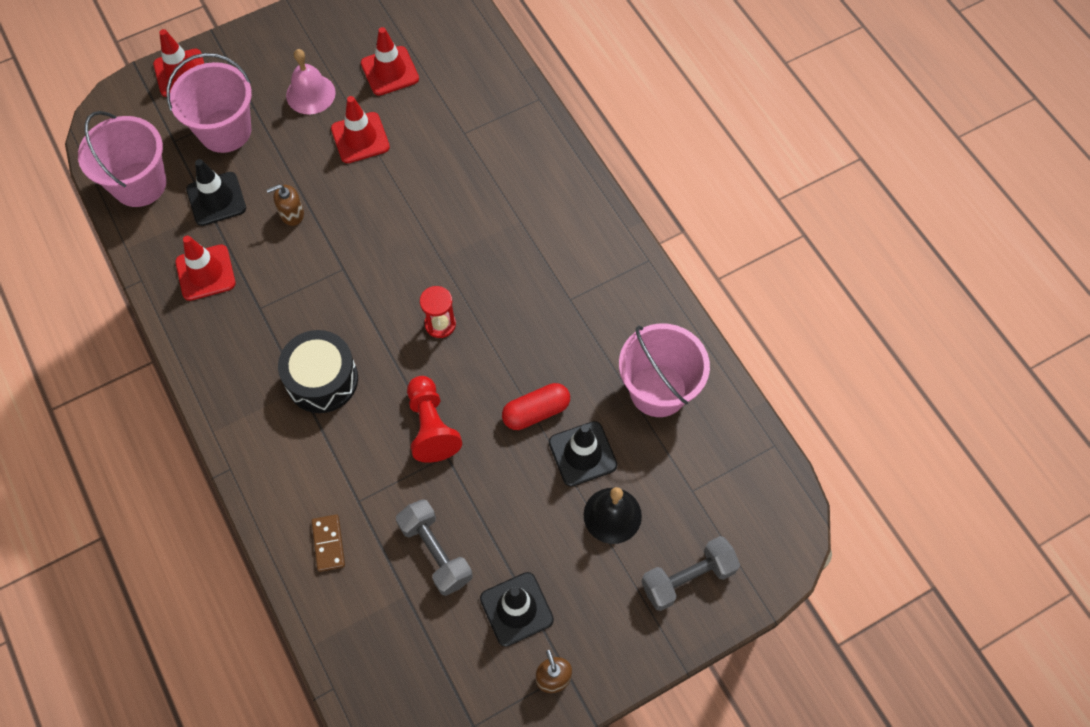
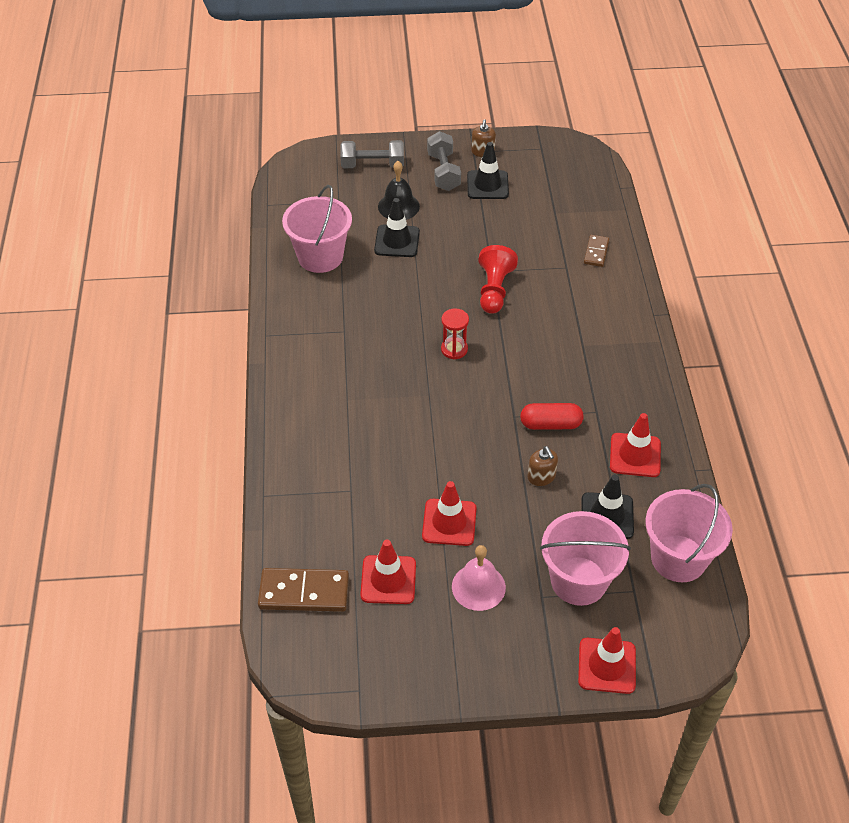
camera: 155 degrees left, 15 degrees down
brown soap dispenser [266,185,304,226] -> brown soap dispenser turned 60 degrees clockwise [527,446,558,486]
black drum [278,330,358,413] -> none
grey dumbbell [396,499,473,596] -> grey dumbbell moved to [427,131,461,191]
red capsule [502,383,570,430] -> red capsule moved to [520,403,583,430]
none -> brown domino [258,568,349,612]

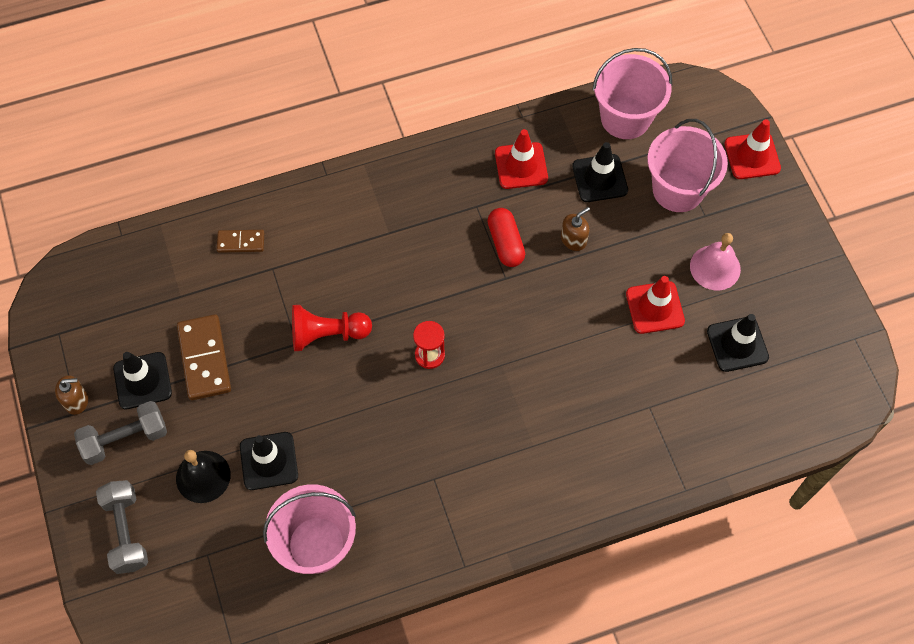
camera: 105 degrees left, 15 degrees up
brown domino [258,568,349,612] -> brown domino moved to [177,314,231,400]
red traffic cone [360,540,416,604] -> black traffic cone [707,314,769,372]

